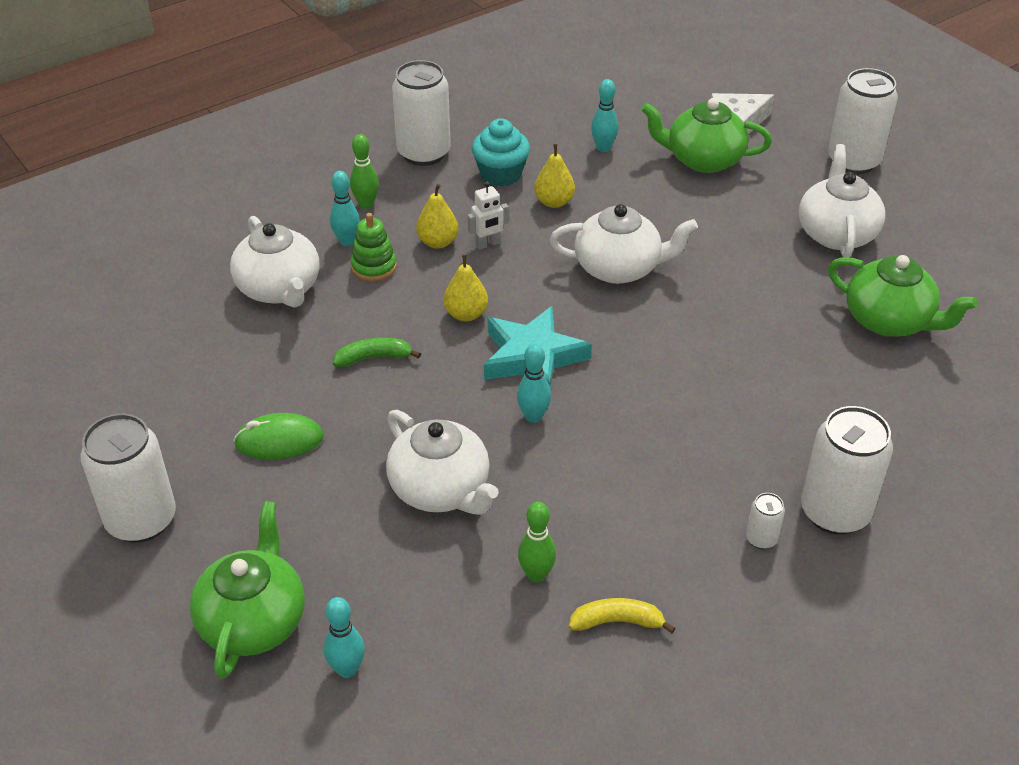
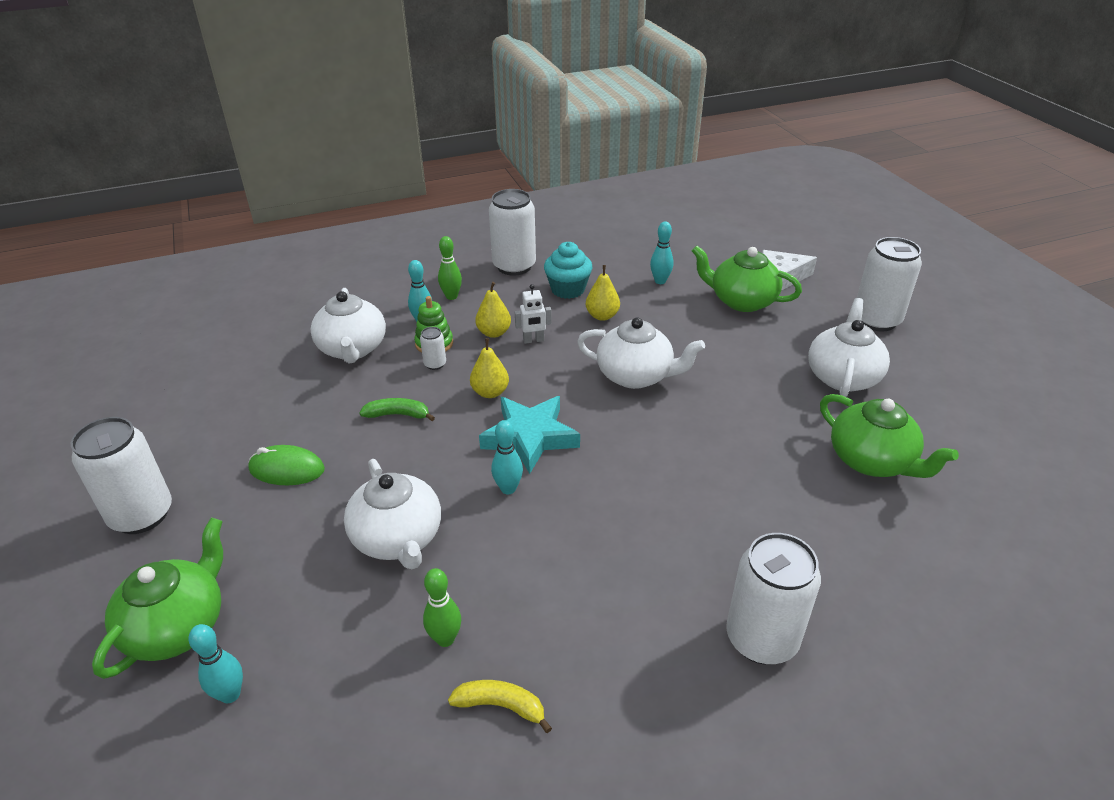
camera: 15 degrees right, 5 degrees down
white can [746,493,785,549] -> white can moved to [420,327,446,370]

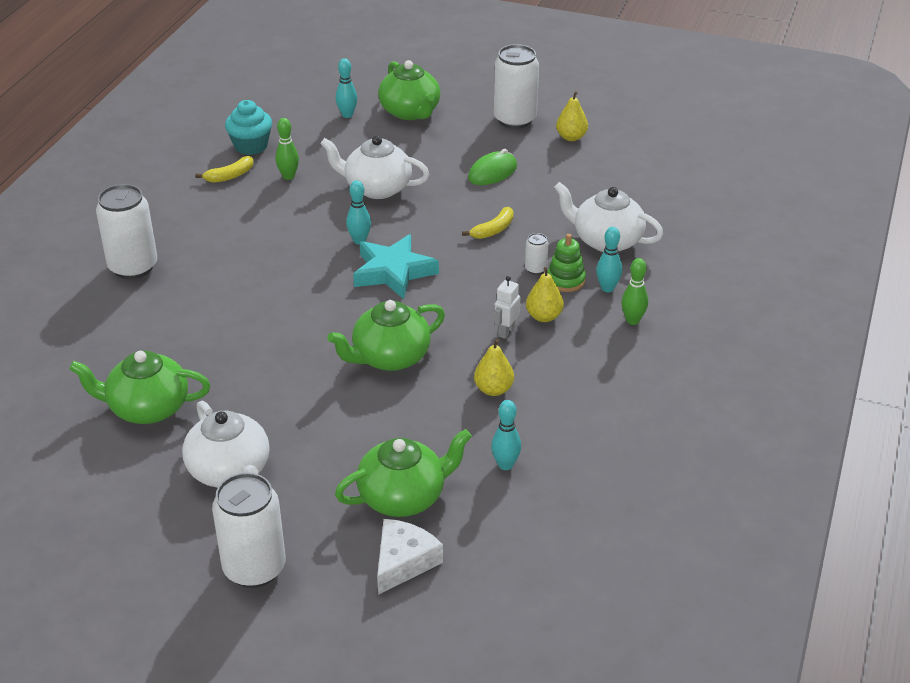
camera: 130 degrees right, 0 degrees up
green banana [359,398,435,421] -> yellow banana [462,207,514,239]
yellow pear [470,338,509,398] -> yellow pear moved to [556,91,588,141]
white can [489,189,536,275] -> none
turquoise cupcake [544,242,592,299] -> turquoise cupcake moved to [225,100,272,155]
white teapot [577,317,705,389] -> green teapot [327,300,445,371]

